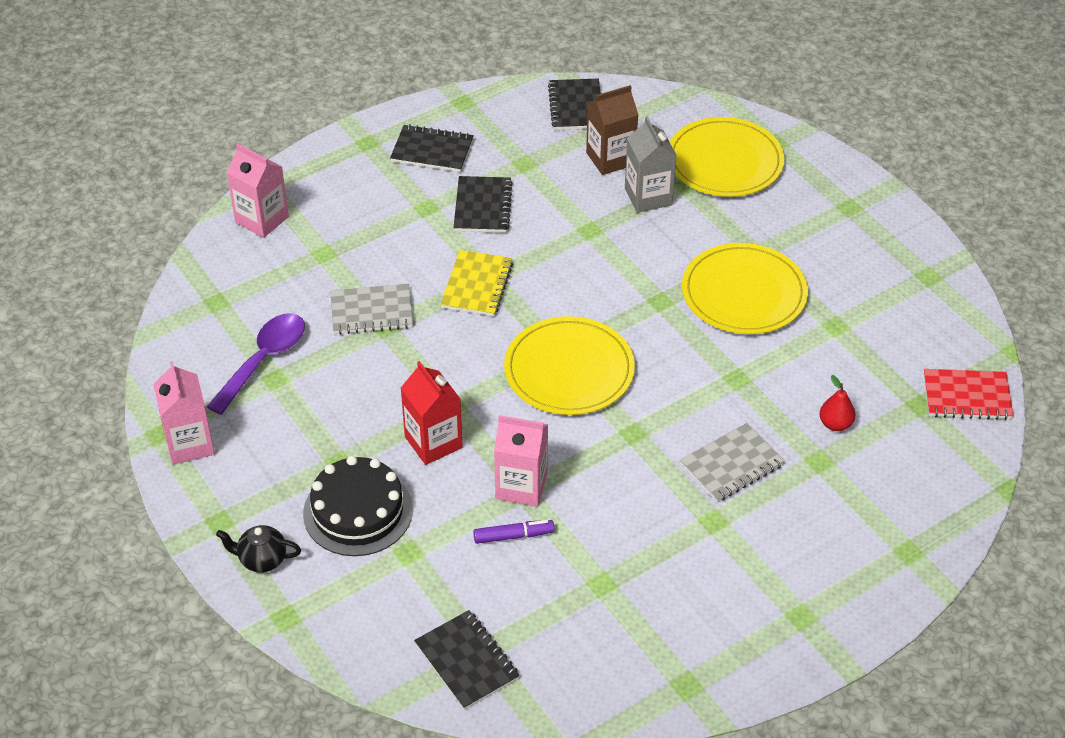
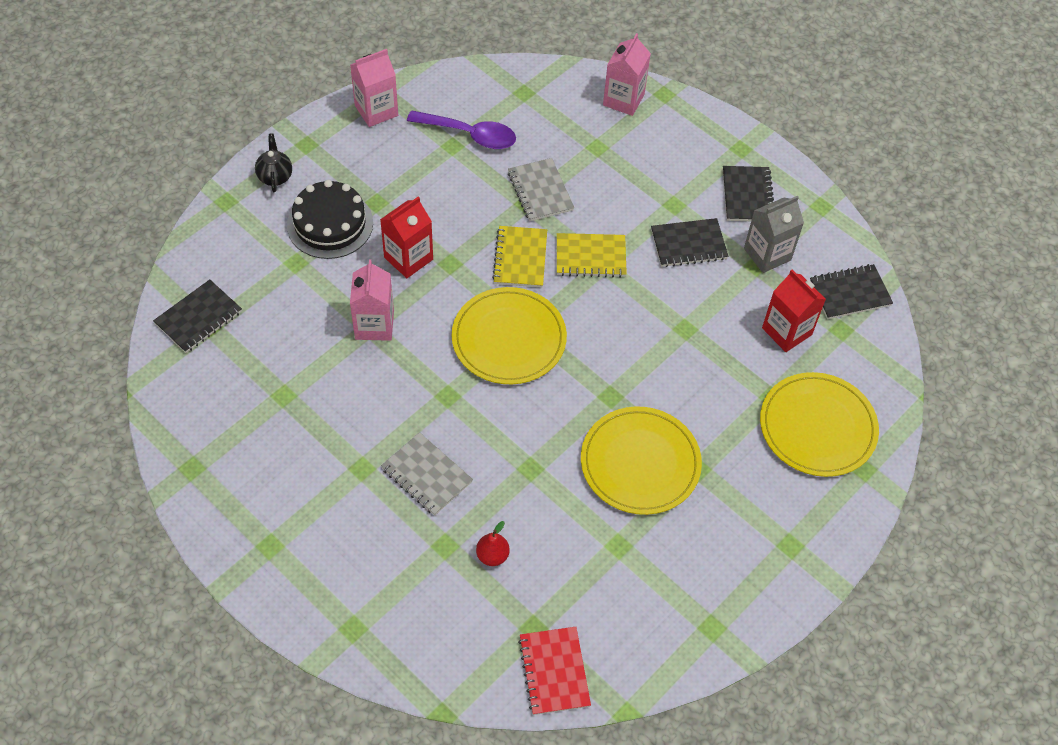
camera: 75 degrees right, 10 degrees up
purple marker [473,520,555,544] -> none
brown carton [586,85,638,175] -> red carton [762,270,826,352]
grey carton [625,116,677,213] -> grey carton moved to [744,196,804,273]
none -> yellow notebook [492,226,547,288]

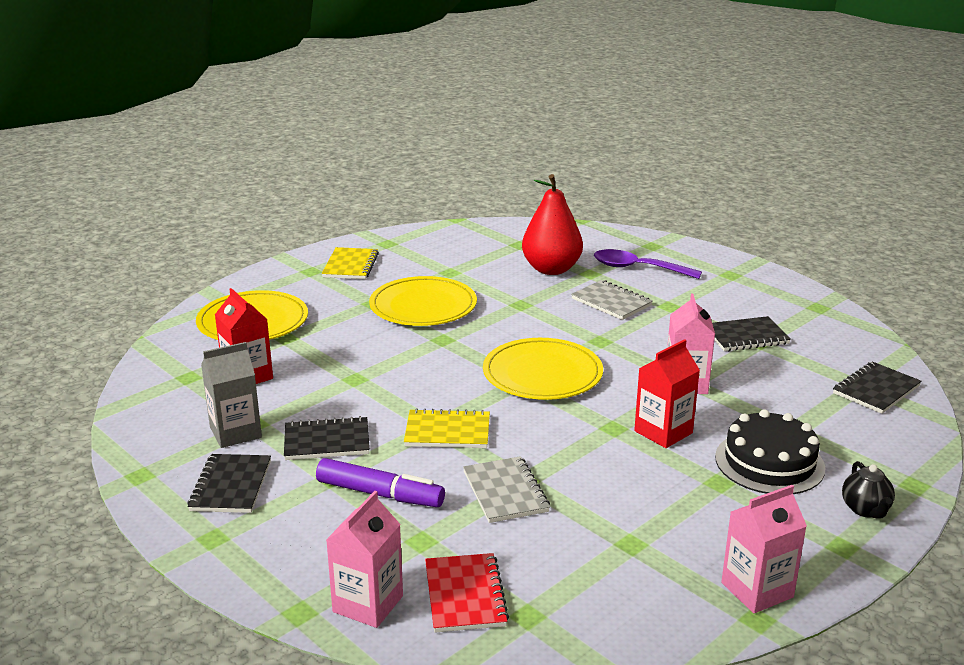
camera: 175 degrees left, 30 degrees down
purple spoon [407,110,516,149] -> purple spoon moved to [594,249,702,279]
red pear [476,521,510,566] -> red pear [522,174,583,275], size x2.28
yellow notebook [492,226,547,288] -> yellow notebook moved to [322,247,379,279]
red notebook [518,627,591,715] -> red notebook moved to [425,553,509,633]
black notebook [810,264,893,319] -> black notebook moved to [712,316,791,351]
none -> purple marker [316,458,445,507]

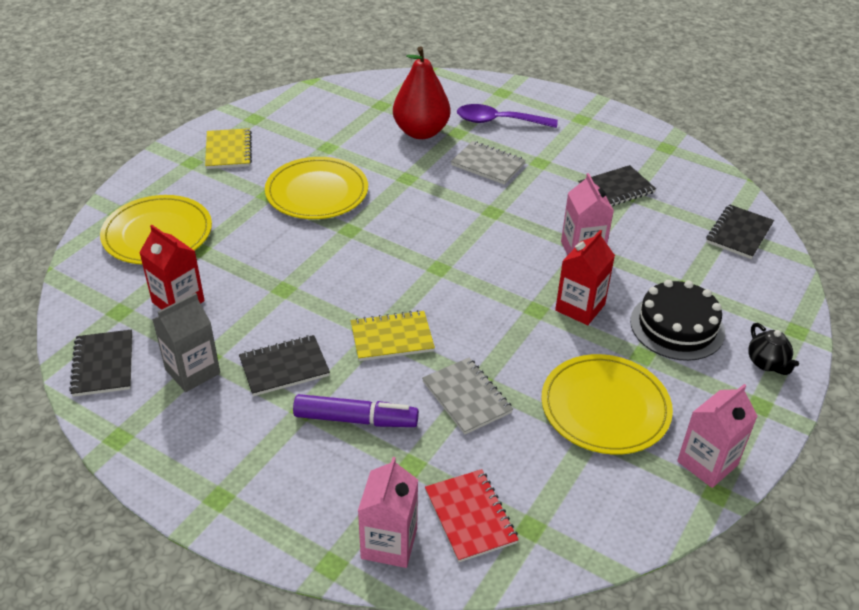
camera: 15 degrees left, 15 degrees up
black notebook [187,454,271,513] -> black notebook moved to [69,330,132,397]
yellow plate [483,338,603,400] -> yellow plate moved to [541,354,673,455]

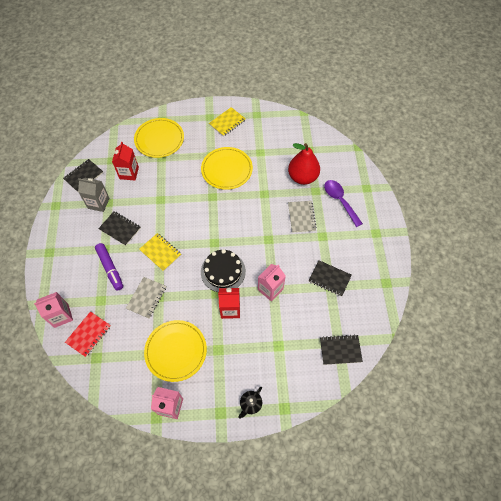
camera: 55 degrees right, 20 degrees up
black cake [630,280,725,361] -> black cake moved to [201,249,246,292]

